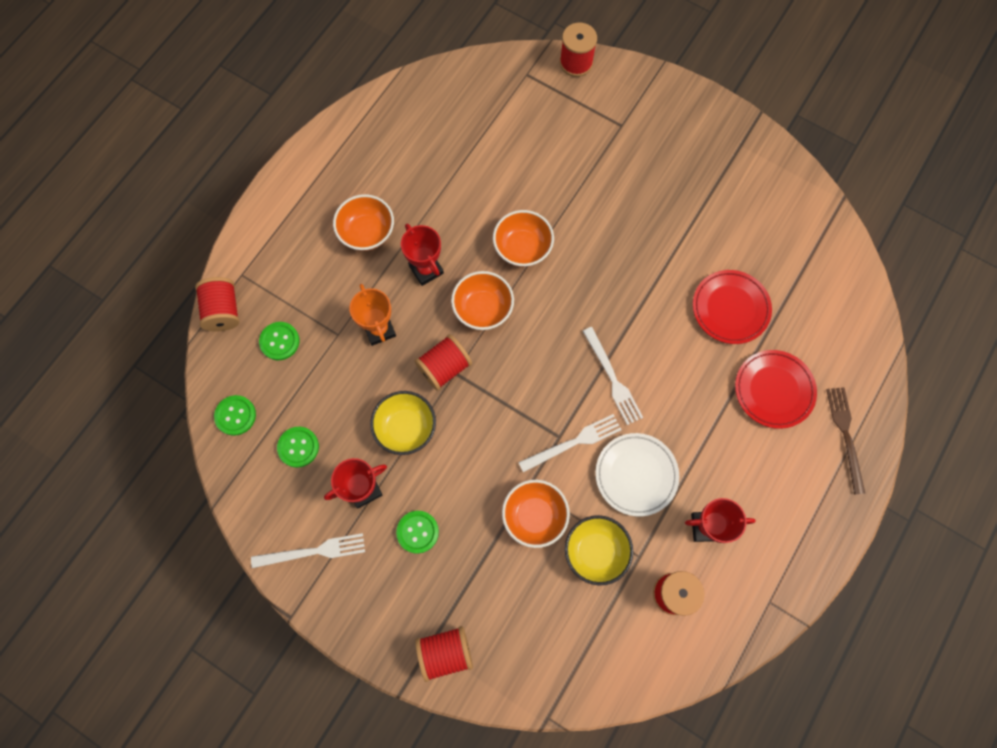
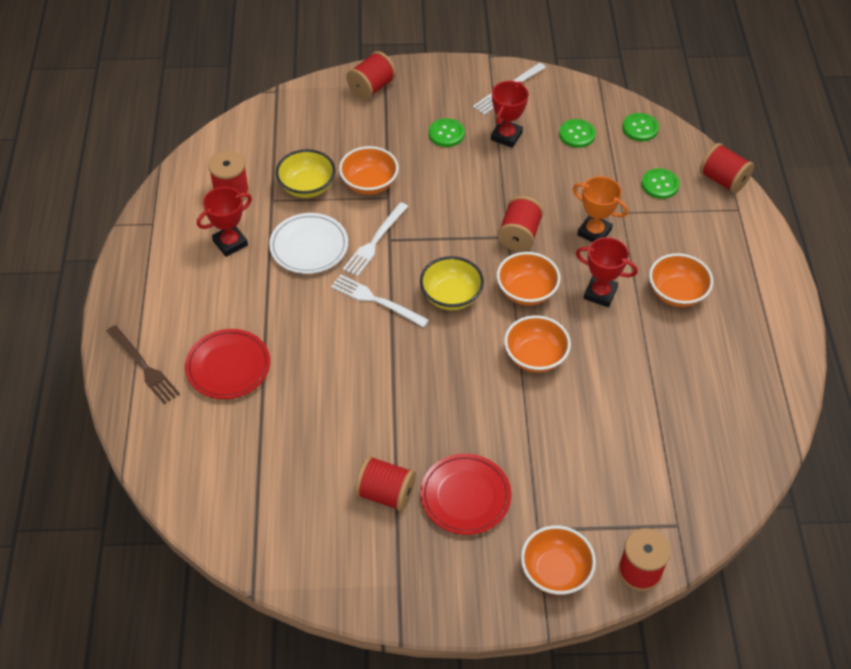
camera: 145 degrees right, 20 degrees down
yellow bowl [370,391,436,455] -> yellow bowl moved to [420,256,484,310]
red plate [693,270,772,344] -> red plate moved to [420,454,511,535]
none -> red spool [354,456,416,512]
none -> orange bowl [521,525,596,595]

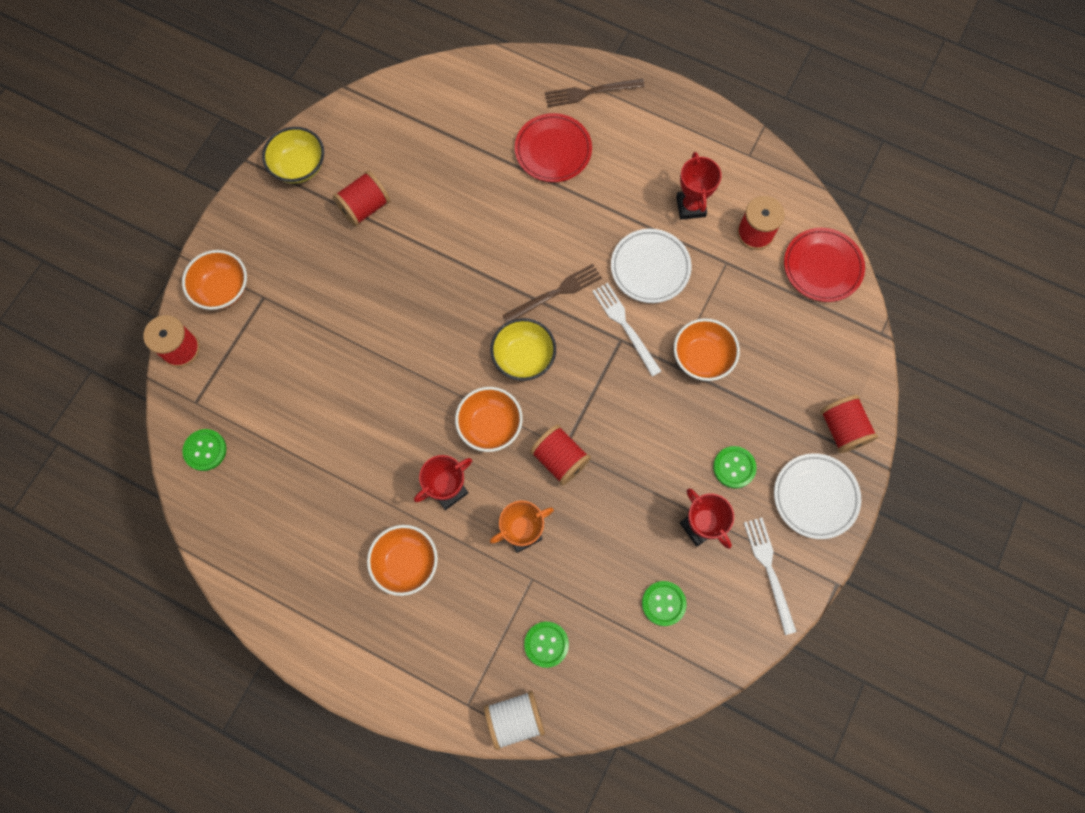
camera: 120 degrees right, 20 degrees up
yellow bowl [276,149,336,198] -> yellow bowl moved to [262,127,324,184]
white fork [331,274,429,328] -> brown fork [503,264,602,322]
red plate [420,454,511,535] -> red plate moved to [784,228,865,302]
orange bowl [504,315,571,373] -> none
green button [622,113,659,141] -> green button moved to [182,429,227,471]
red spool [699,143,754,194] -> white spool [484,691,545,750]
none -> white plate [774,453,861,539]

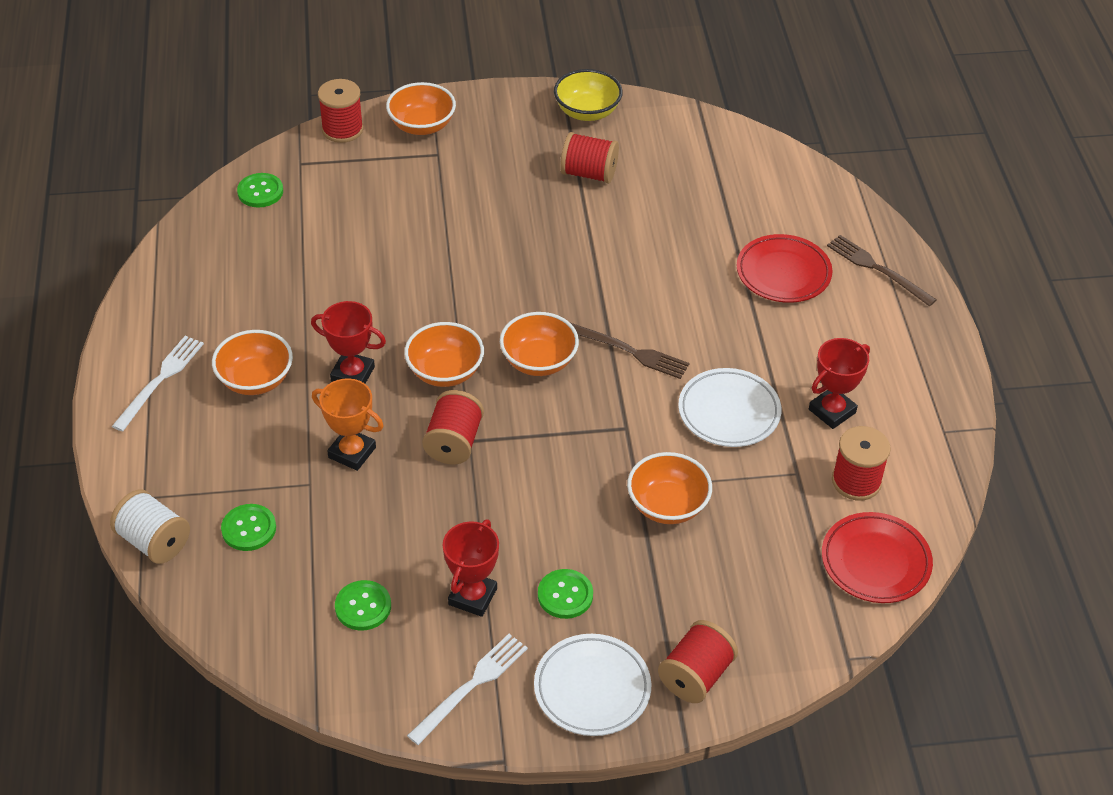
camera: 55 degrees right, 25 degrees down
yellow bowl [490,318,556,381] -> orange bowl [500,312,579,376]
white fork [592,283,661,377] -> white fork moved to [112,336,204,431]

